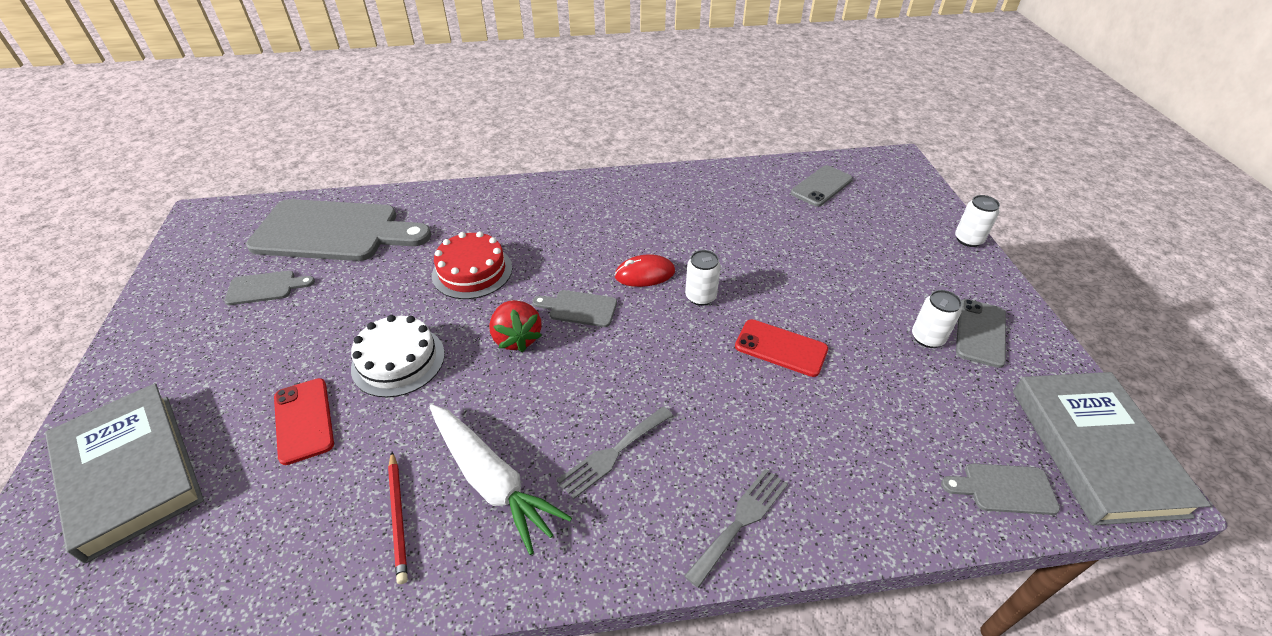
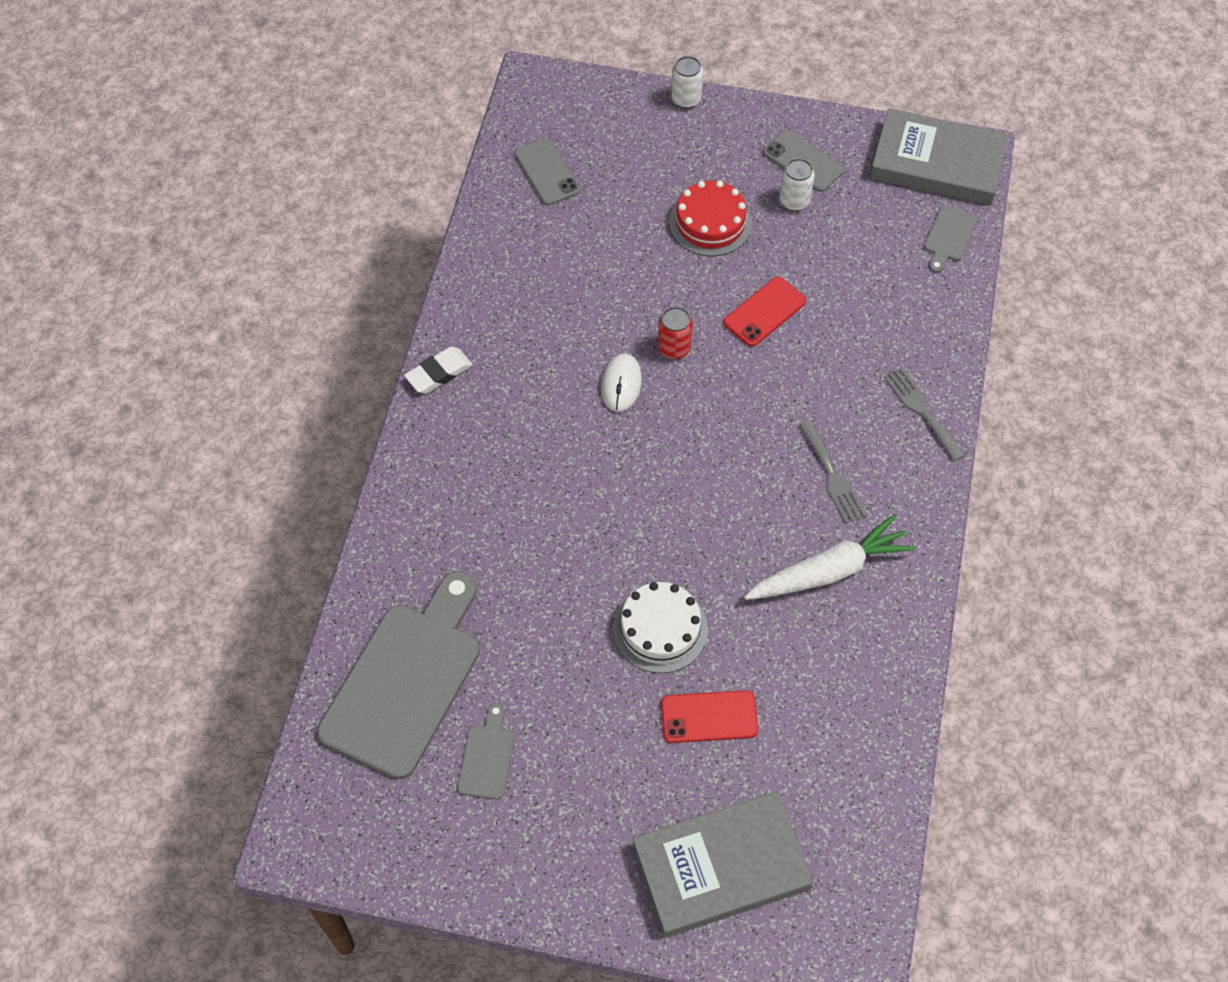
camera: 70 degrees left, 15 degrees up
red pencil [388,452,408,584] -> none
red cake [432,231,512,299] -> red cake moved to [669,180,752,256]
red strawberry [489,300,542,352] -> none
grey cutting board [532,290,617,327] -> none
red mouse [615,254,675,287] -> white mouse [601,353,642,412]
white can [685,250,721,306] -> red can [658,307,693,359]
none -> white eraser [404,347,473,394]

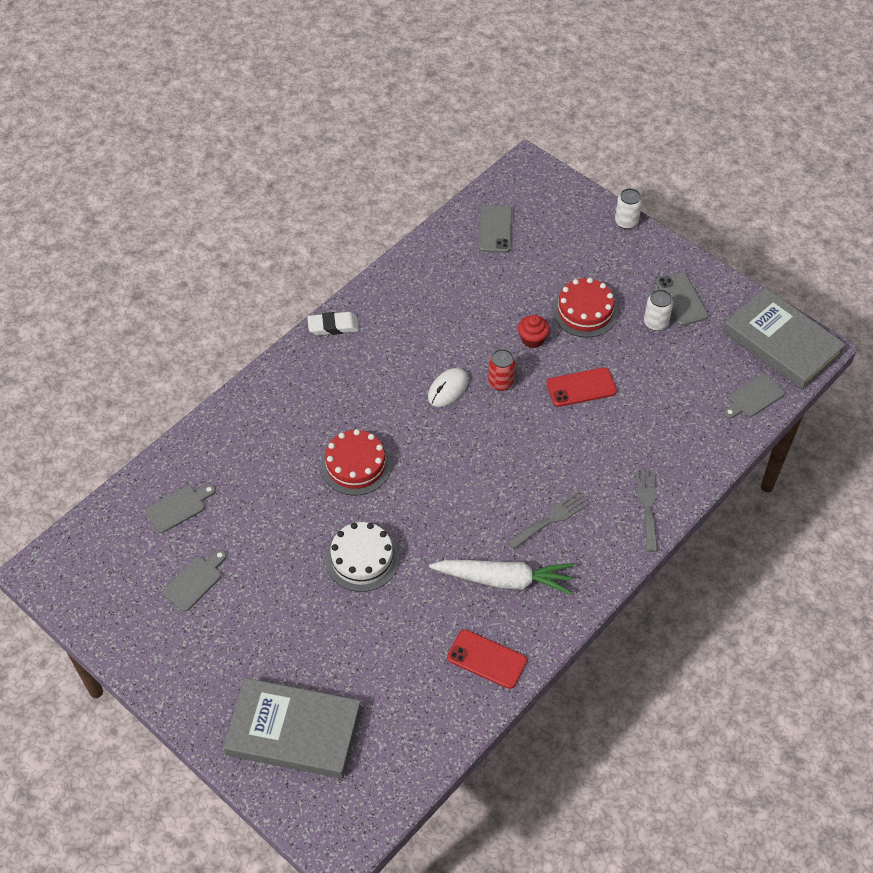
camera: 30 degrees right, 5 degrees down
grey cutting board [317,571,480,779] -> grey cutting board [145,484,216,533], size x0.43
red phone [661,690,758,743] -> red phone moved to [447,629,527,689]
grey fork [799,420,867,524] -> grey fork turned 135 degrees counterclockwise [507,490,590,550]
none -> red cake [321,429,391,496]
none -> red cupcake [518,315,550,348]

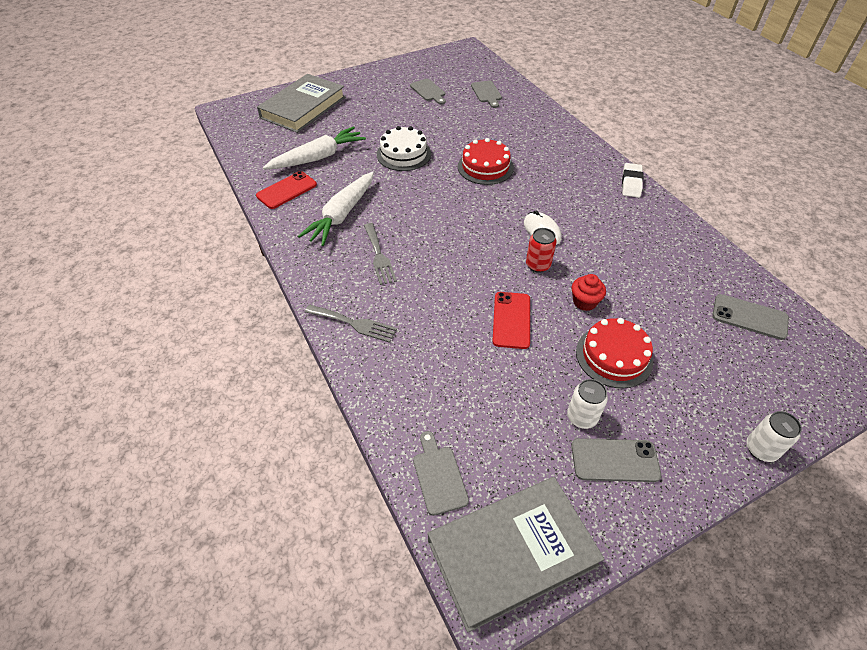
camera: 110 degrees right, 5 degrees down
none -> white carrot [263,126,366,169]

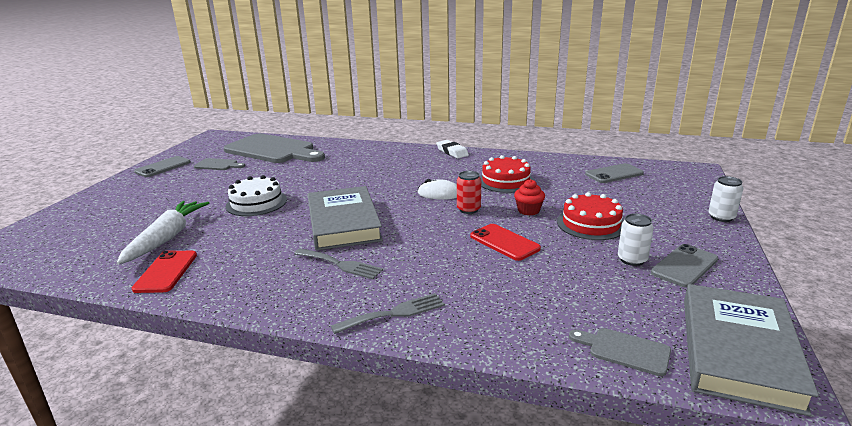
camera: 45 degrees left, 25 degrees down
grey book [257,74,345,133] -> grey book moved to [308,186,383,251]
white carrot [298,171,374,246] -> none
red cake [458,138,514,185] -> red cake moved to [480,155,534,193]
grey cutting board [471,81,502,108] -> grey cutting board [223,133,325,163], size x2.31
none -> grey phone [134,156,191,177]

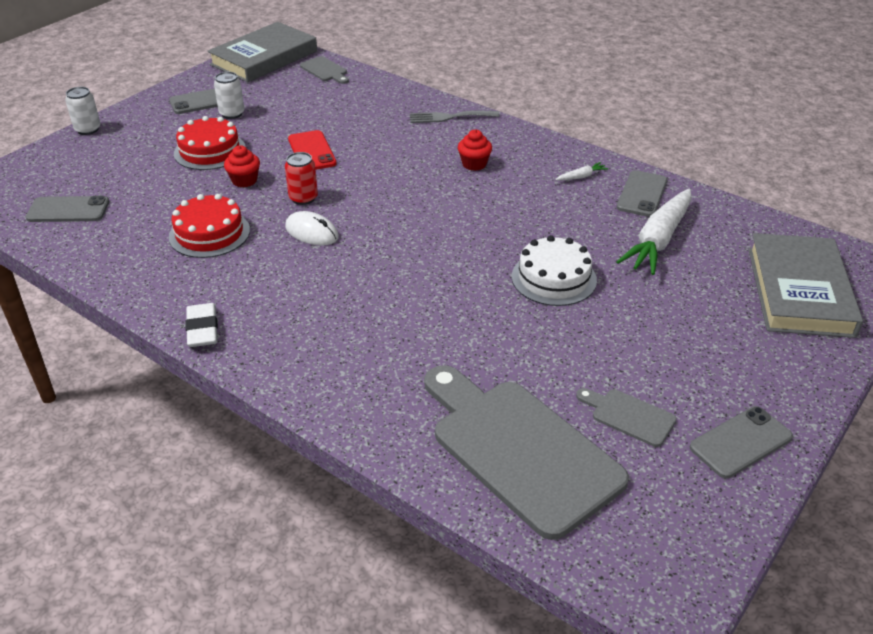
camera: 160 degrees left, 15 degrees up
red phone [132,250,197,293] -> grey phone [617,170,667,217]
grey fork [294,249,383,279] -> red cupcake [458,130,492,171]
grey book [308,186,383,251] -> grey book moved to [748,233,863,338]
none -> white carrot [555,162,609,181]

